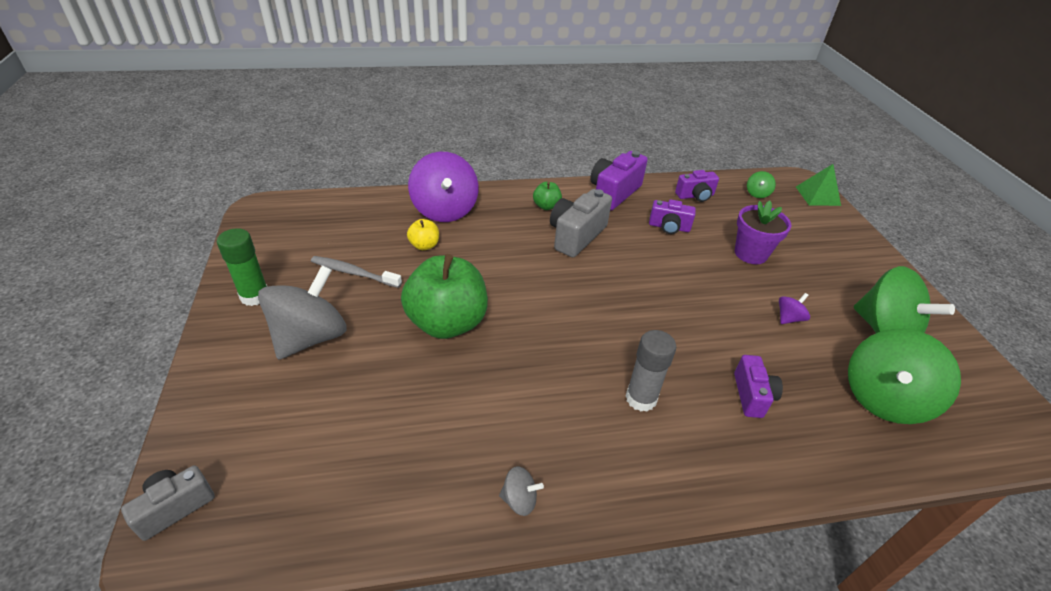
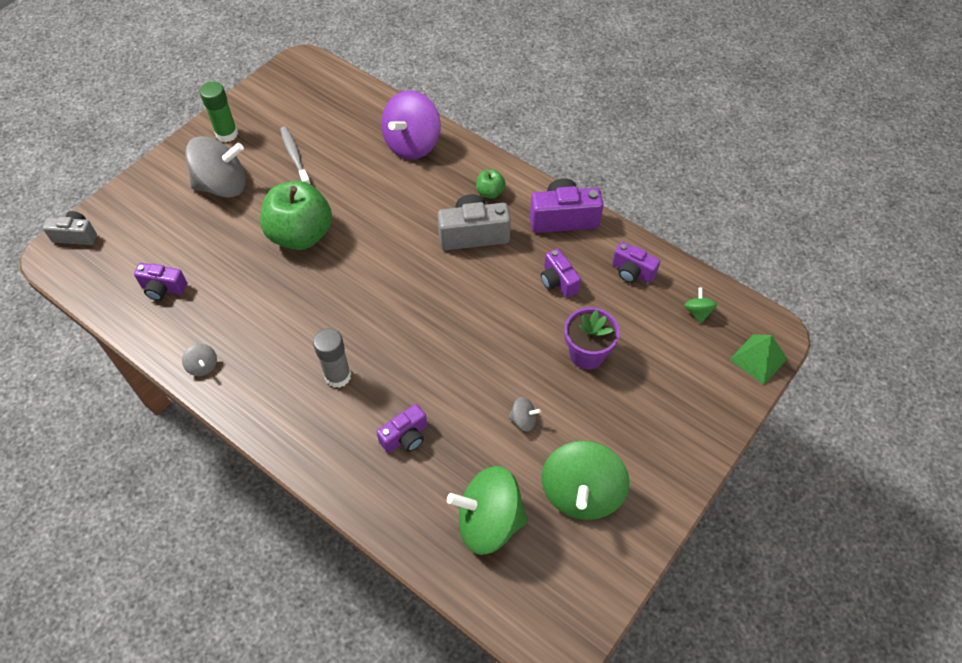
camera: 50 degrees right, 15 degrees up
yellow apple [407,219,439,250] -> none
green spinning top [747,171,776,198] -> green spinning top turned 105 degrees clockwise [684,287,717,324]
purple spinning top [779,293,810,324] -> grey spinning top [508,397,541,432]
none -> purple camera [134,263,187,301]

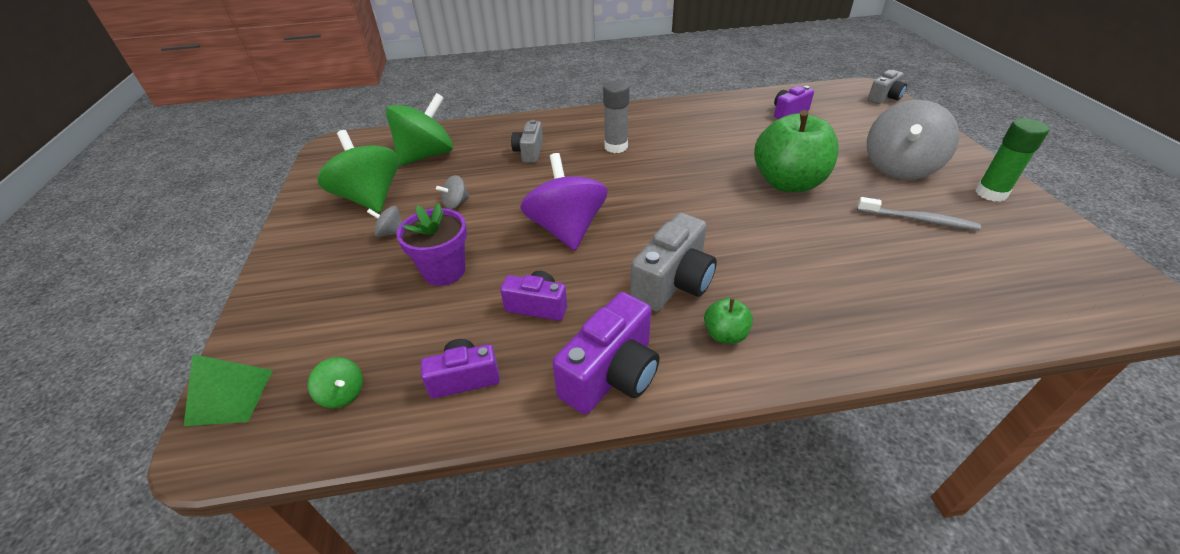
camera: 135 degrees right, 15 degrees down
grey spinning top [182,344,217,376] -> grey spinning top moved to [367,206,402,237]
purple camera [376,404,427,453] -> grey camera [511,120,543,163]
purple spinning top [381,91,441,160] -> purple spinning top moved to [520,153,608,251]

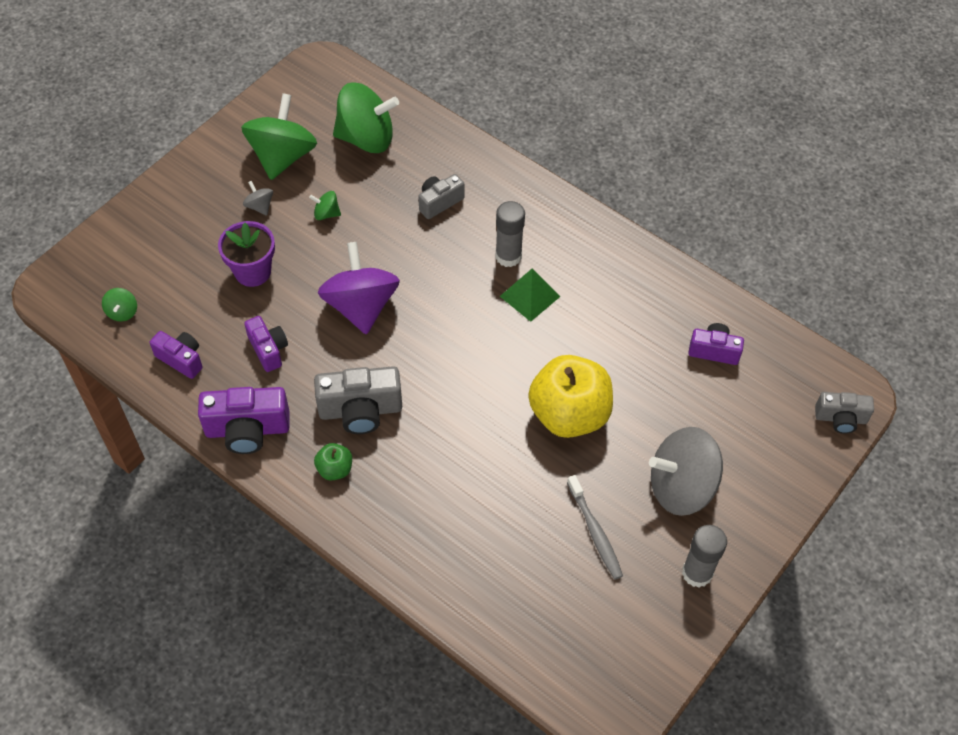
camera: 45 degrees right, 15 degrees up
green pyramid [184,354,273,426] -> green pyramid moved to [500,268,560,322]
grey spinning top [436,175,469,209] -> green spinning top [309,191,341,220]
purple spinning top [520,153,608,251] -> purple spinning top turned 45 degrees counterclockwise [318,242,400,334]
green apple [754,110,839,192] -> yellow apple [528,355,613,438]
green glue stick [976,118,1049,202] -> grey glue stick [682,525,727,588]

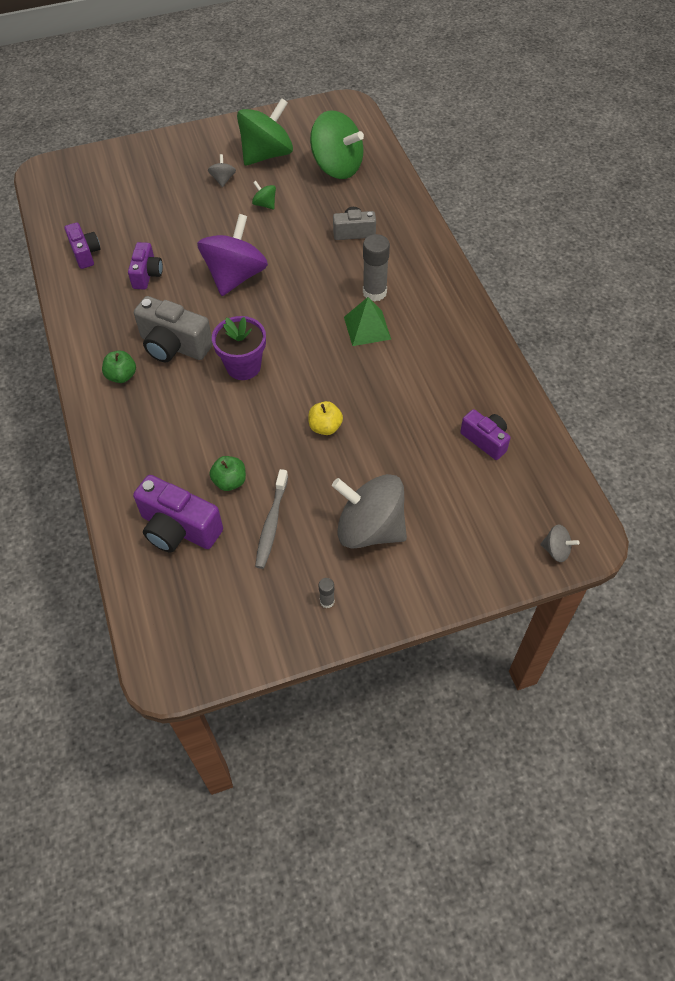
camera: 35 degrees right, 0 degrees up
green spinning top [102,288,137,322] -> none
purple camera [198,387,289,454] -> purple camera moved to [133,475,223,553]
purple flower pot [218,221,275,287] -> purple flower pot moved to [212,316,266,380]
yellow apple [528,355,613,438] -> yellow apple [308,401,343,435], size x0.44
grey glue stick [682,525,727,588] -> grey glue stick [318,578,335,608], size x0.49
grey camera [815,392,874,434] -> grey spinning top [540,524,580,562]
none -> green apple [209,456,246,491]

